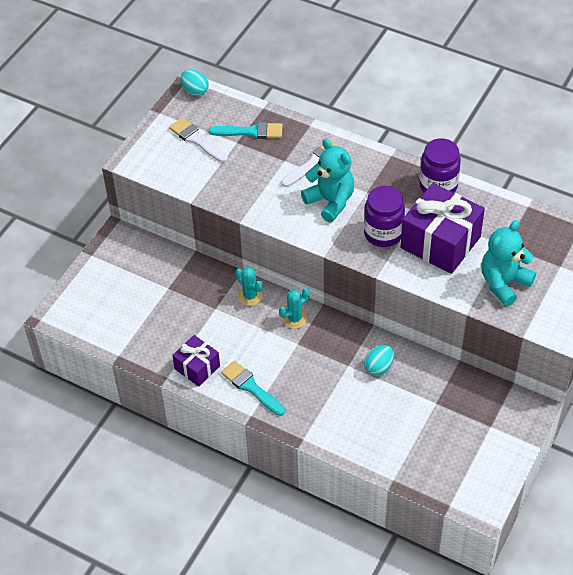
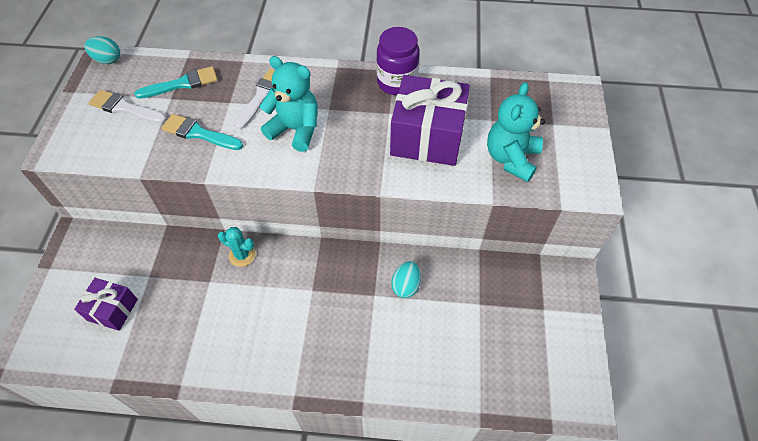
camera: 25 degrees left, 5 degrees up
purple gift [172,335,220,387] -> purple gift moved to [74,278,138,331]
turquoise brush [221,361,285,416] -> turquoise brush moved to [161,114,243,150]
turquoise cactus [279,288,310,329] -> none
purple jar [364,186,405,247] -> none

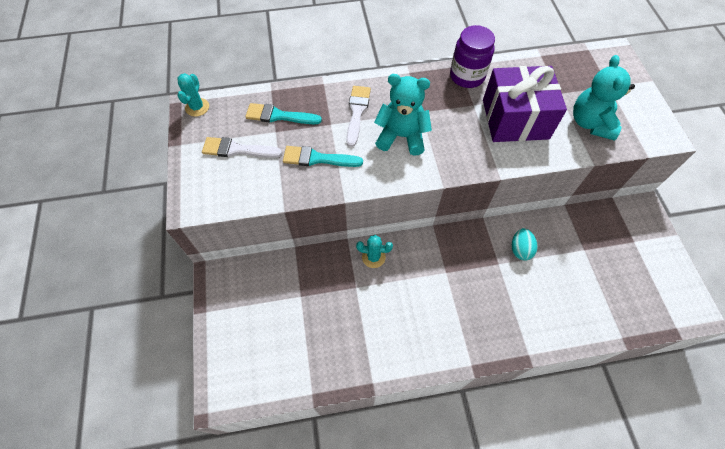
camera: 15 degrees left, 5 degrees up
purple gift [74,278,138,331] -> none
turquoise egg [84,36,120,64] -> turquoise cactus [177,73,209,117]
turquoise brush [135,66,218,99] -> turquoise brush turned 135 degrees counterclockwise [245,103,322,124]

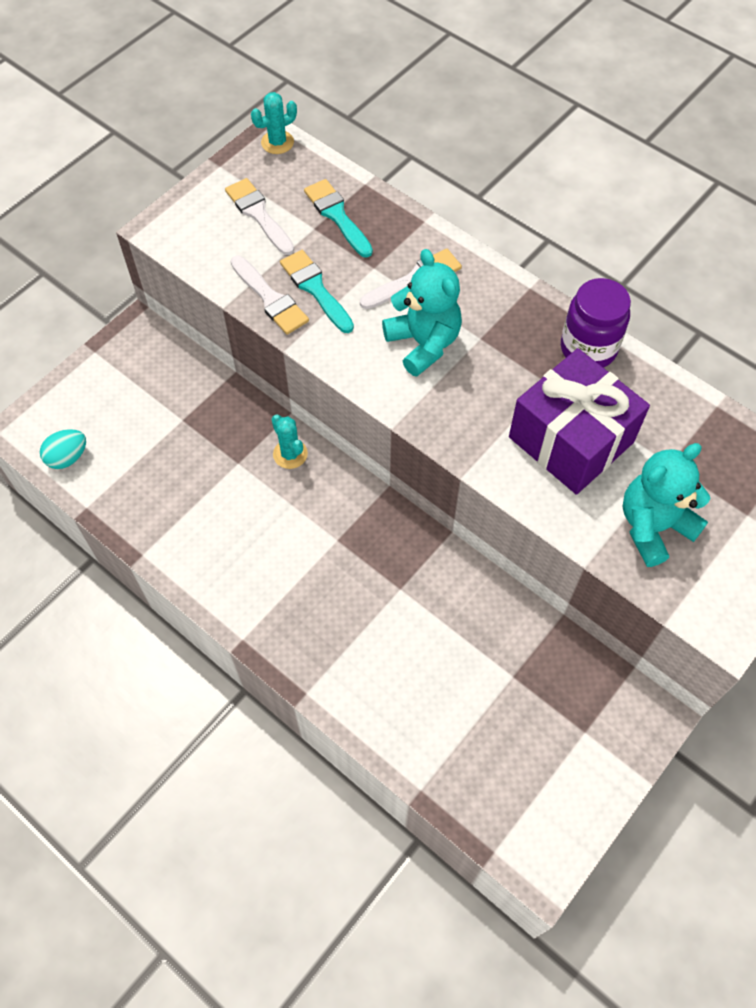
camera: 50 degrees right, 0 degrees up
turquoise egg [512,228,538,261] -> turquoise egg moved to [40,429,86,469]
none -> white brush [231,256,309,335]

